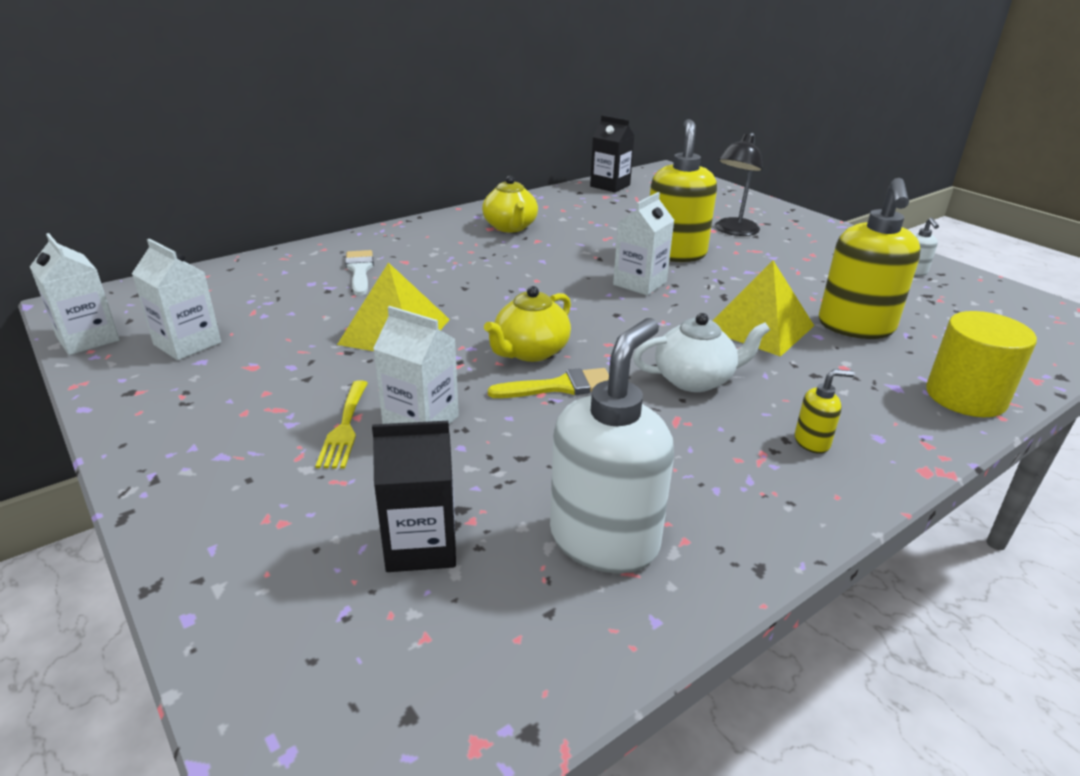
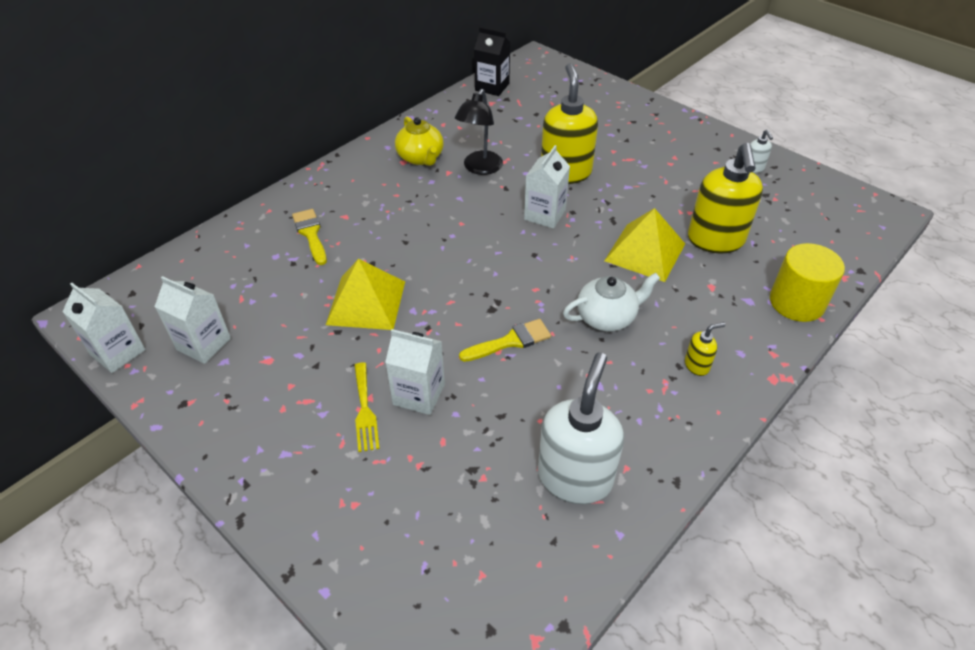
camera: 10 degrees left, 15 degrees up
white brush [345,250,374,296] -> yellow brush [292,209,327,265]
black carton [372,421,456,572] -> none
yellow teapot [484,286,571,362] -> none
black lamp [715,133,763,236] -> black lamp moved to [455,89,503,175]

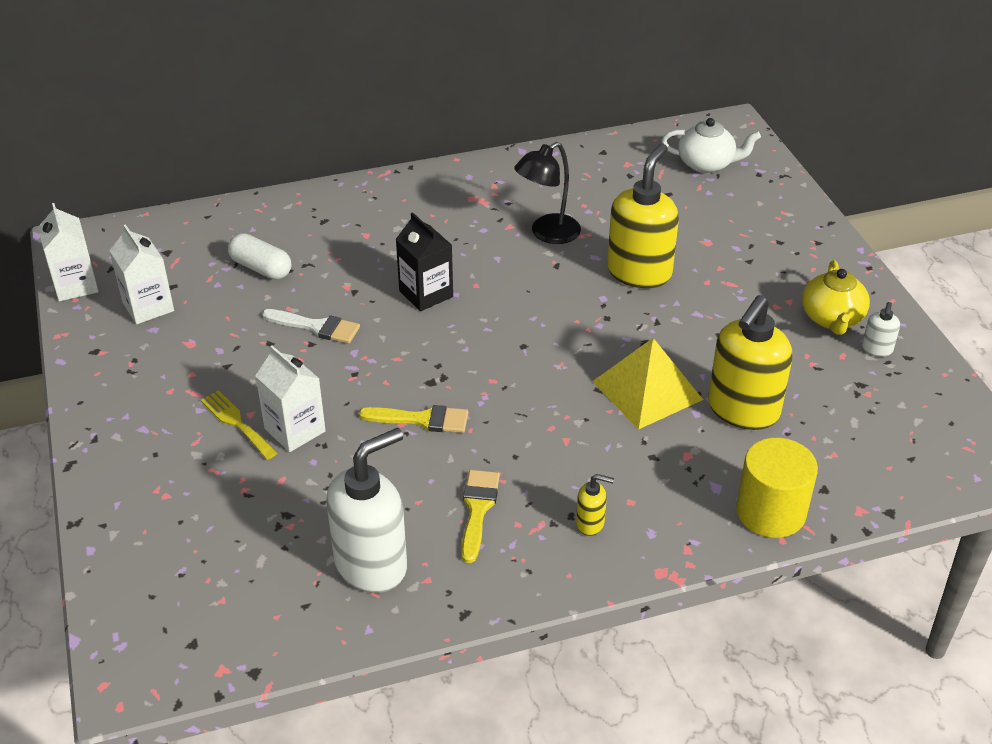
camera: 30 degrees right, 5 degrees down
yellow brush [292,209,327,265] -> yellow brush moved to [461,470,500,563]
yellow pyramid [326,259,405,330] -> white brush [262,309,360,343]
yellow fork [354,362,380,452] -> yellow fork turned 120 degrees clockwise [201,390,277,460]
yellow teapot [395,116,444,166] -> yellow teapot moved to [802,260,870,335]
black carton [474,27,511,96] -> black carton moved to [396,212,453,311]
white carton [524,145,570,229] -> none
white teapot [563,273,660,331] -> white teapot moved to [662,118,761,173]
none -> white capsule [228,233,291,280]

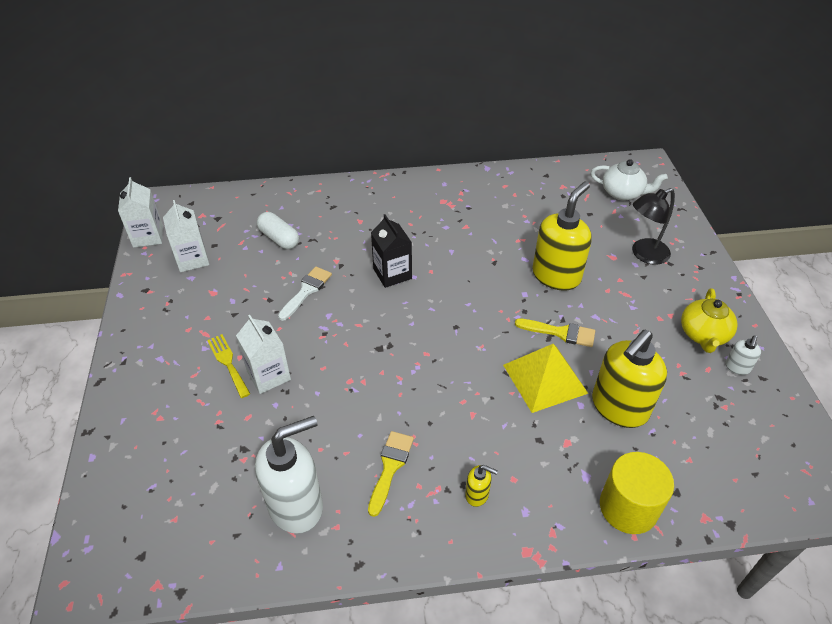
camera: 10 degrees right, 5 degrees up
white brush [262,309,360,343] -> white brush turned 90 degrees counterclockwise [278,266,332,321]
yellow brush [359,405,468,433] -> yellow brush moved to [515,319,595,347]
black lamp [514,142,581,244] -> black lamp moved to [632,188,675,265]

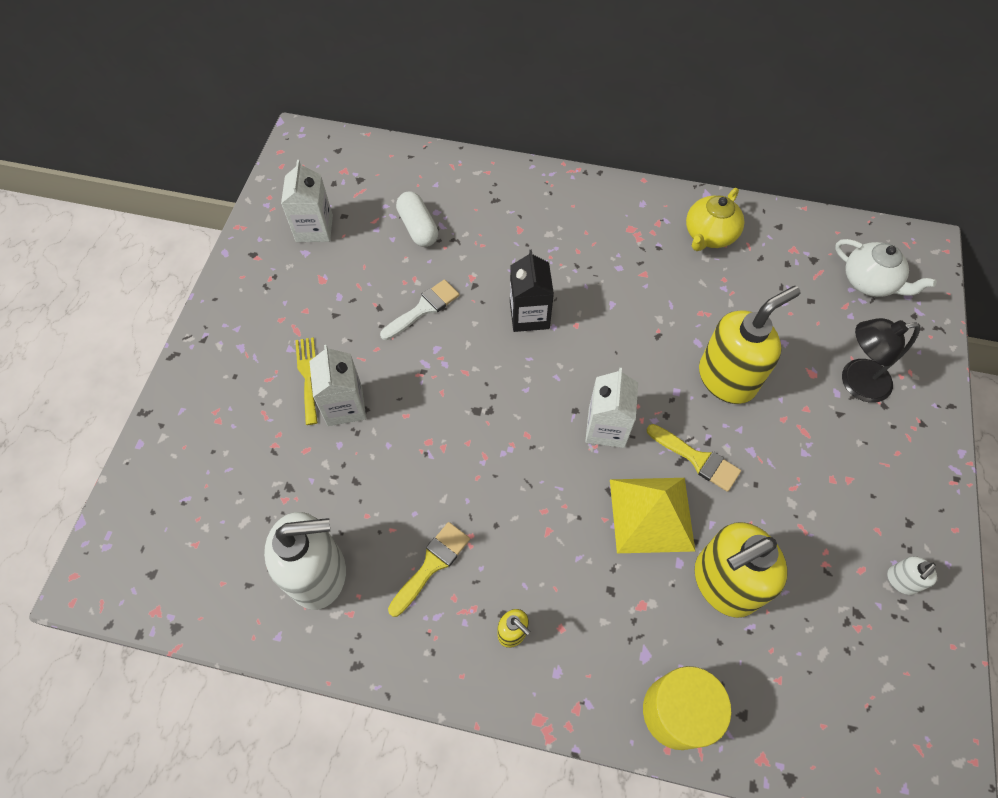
camera: 20 degrees right, 15 degrees up
white carton [118,177,163,248] -> white carton moved to [585,368,638,448]
yellow teapot [681,288,738,353] -> yellow teapot moved to [686,188,744,251]

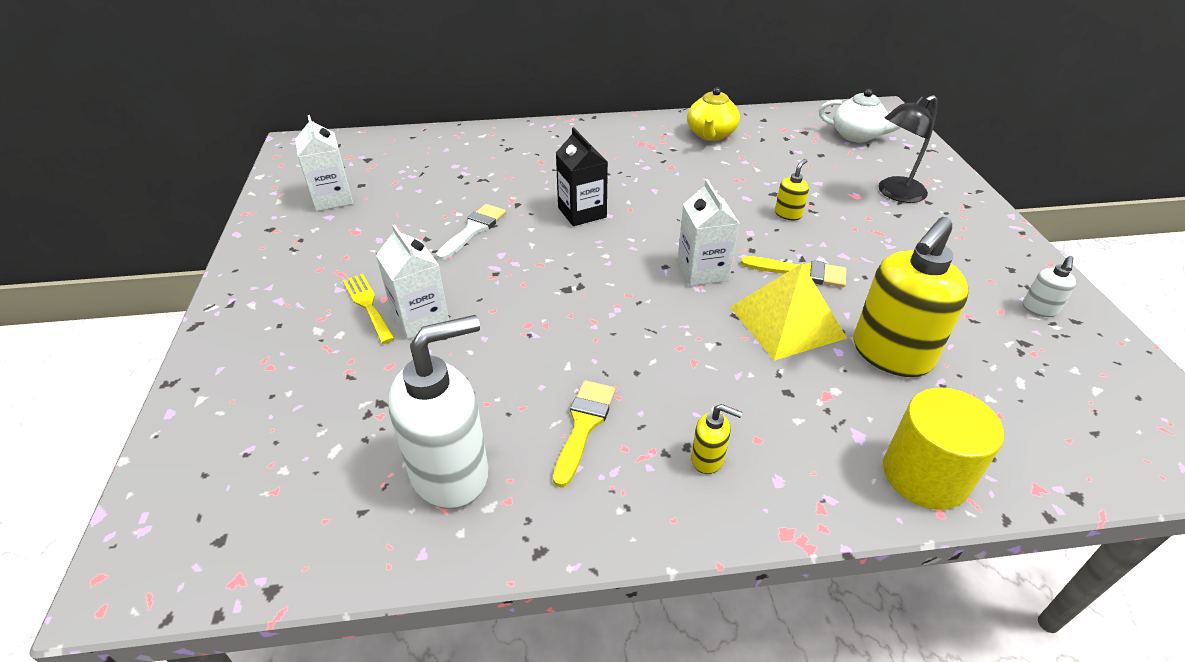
camera: 20 degrees left, 20 degrees down
white capsule [396,191,438,247] -> none
yellow soap dispenser [699,286,800,404] -> yellow soap dispenser [775,159,809,220], size x0.44

